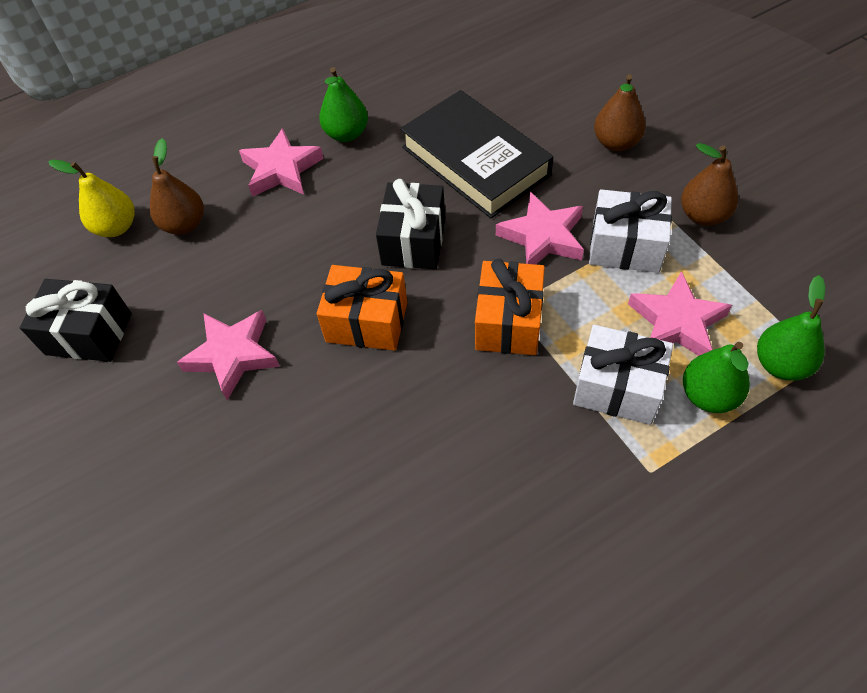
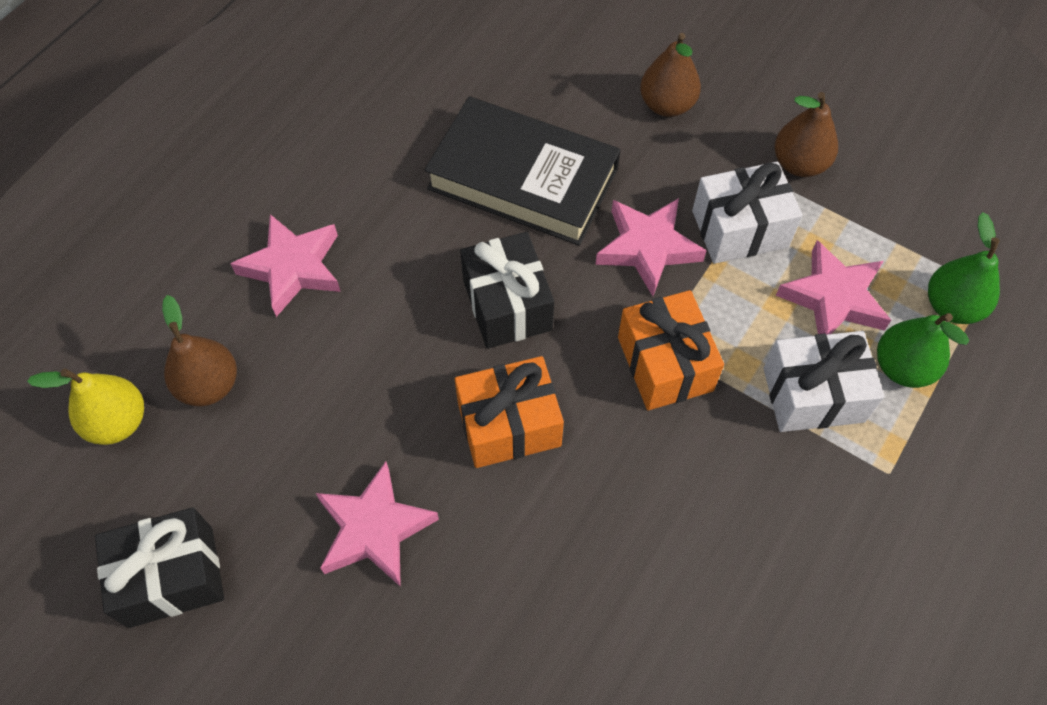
camera: 30 degrees left, 5 degrees up
green pear [319,67,368,142] -> none

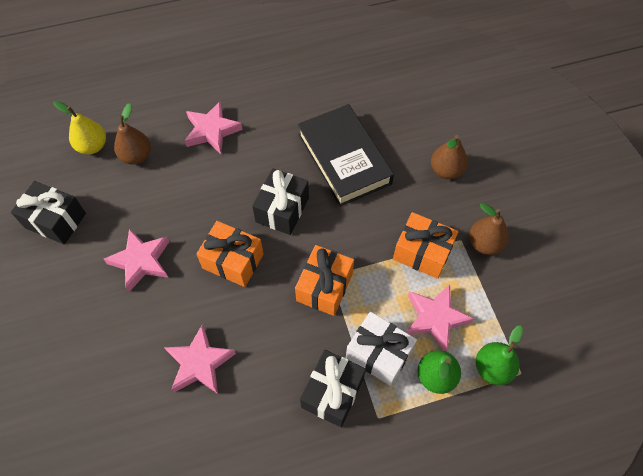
camera: 40 degrees right, 0 degrees up
pink star [595,198,707,296] -> pink star moved to [164,325,236,394]
white gift [692,162,803,264] -> orange gift [393,212,458,279]
none -> black gift [300,350,366,427]

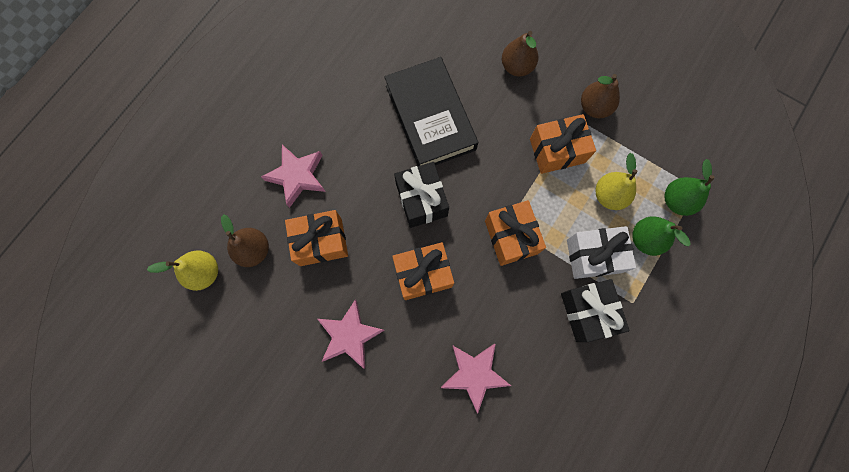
camera: 40 degrees left, 15 degrees up
black gift [11,181,86,244] -> none
black book [297,104,394,207] -> black book turned 45 degrees clockwise [384,57,478,166]
pink star [406,284,474,351] -> yellow pear [596,153,637,210]
none -> orange gift [285,210,348,266]

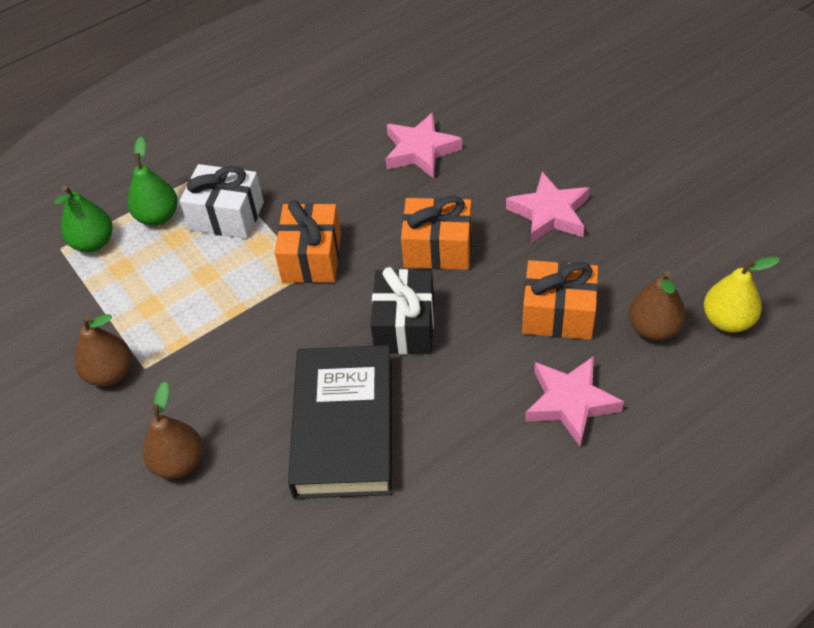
camera: 155 degrees left, 25 degrees down
orange gift [530,114,596,174] -> none
black gift [561,279,629,342] -> none
yellow pear [596,153,637,210] -> none

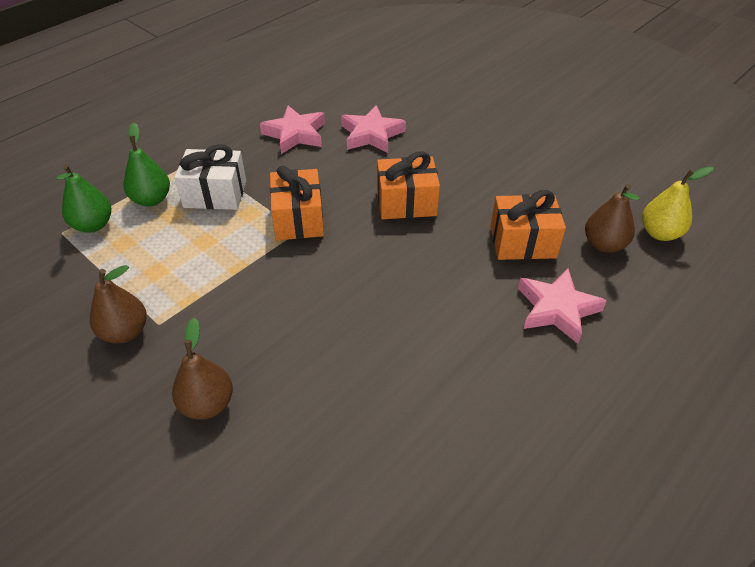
camera: 15 degrees left, 5 degrees down
black book [288,345,392,499] -> none
black gift [371,267,434,355] -> none
pink star [506,172,590,243] -> pink star moved to [260,106,325,154]

